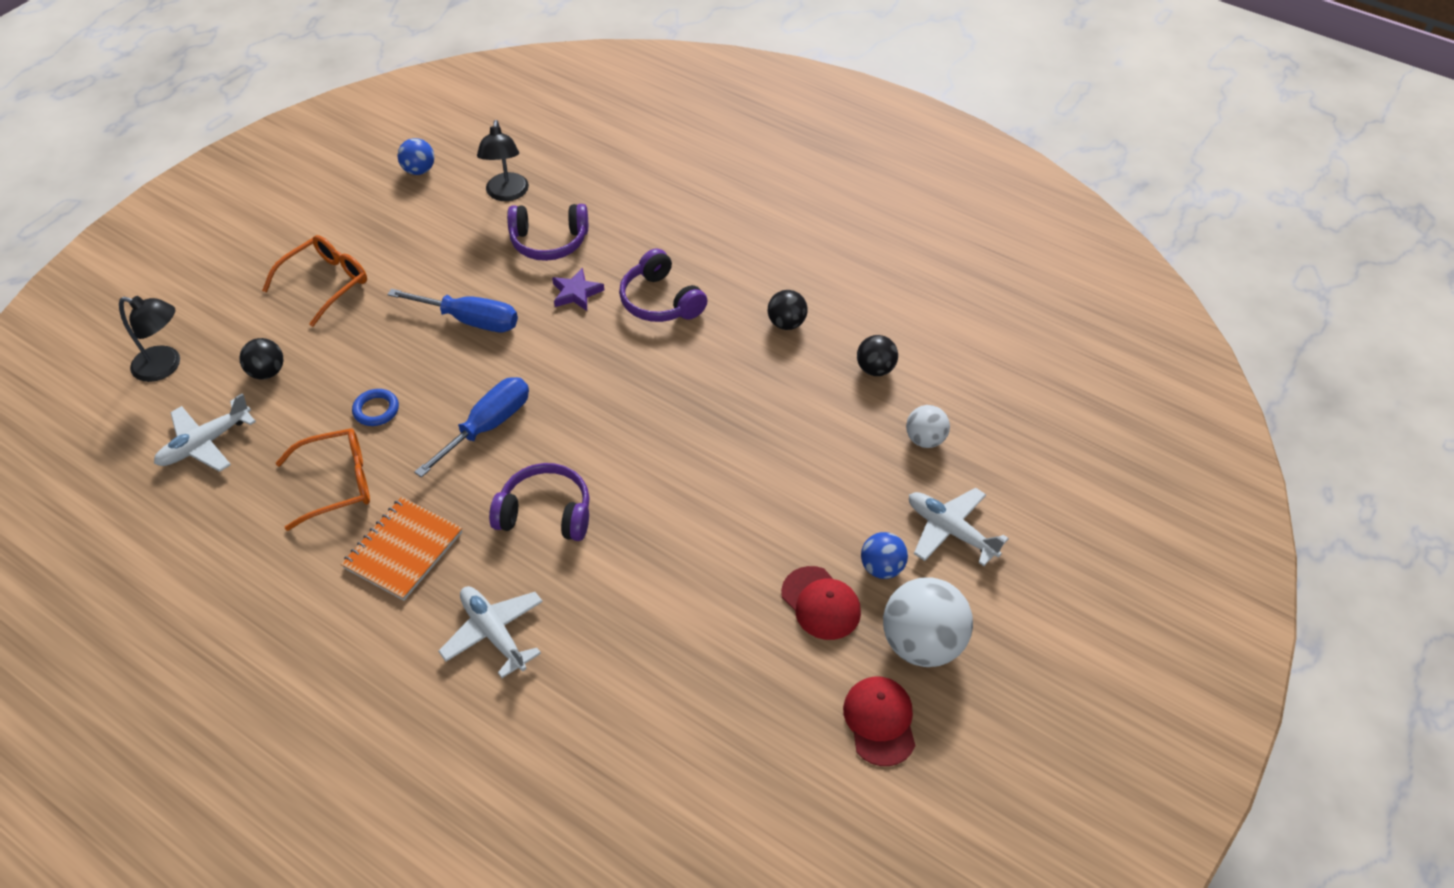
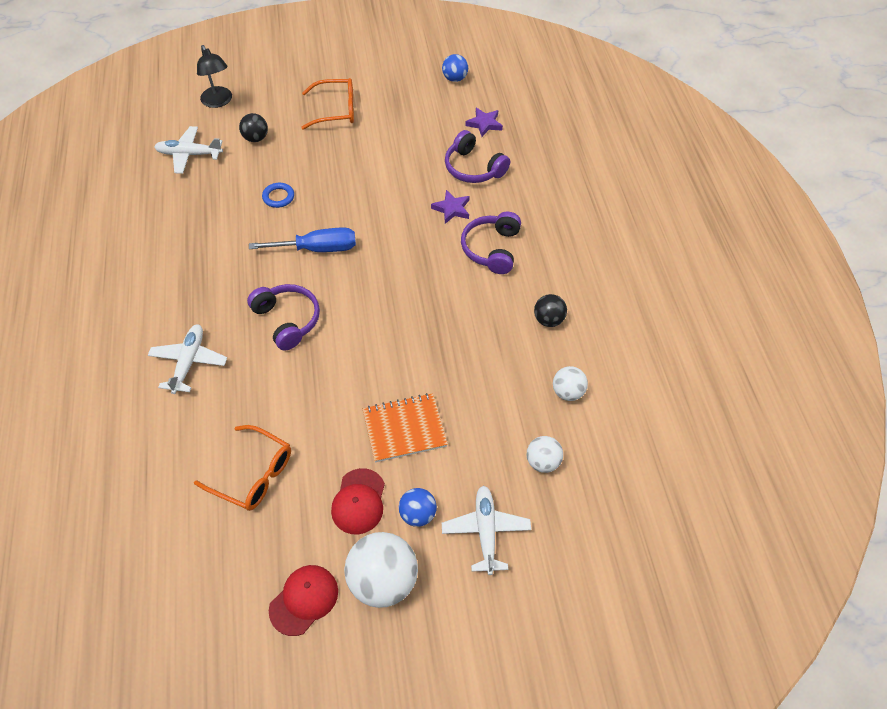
camera: 45 degrees right, 5 degrees up
orange glasses [276,428,370,531] -> orange glasses moved to [194,425,291,511]
orange notebook [341,497,462,601] -> orange notebook moved to [363,393,448,462]
blue screwdriver [387,289,518,332] -> none
black lamp [477,120,529,201] -> purple star [465,108,503,137]
black ball [857,335,898,376] -> white ball [553,366,588,401]

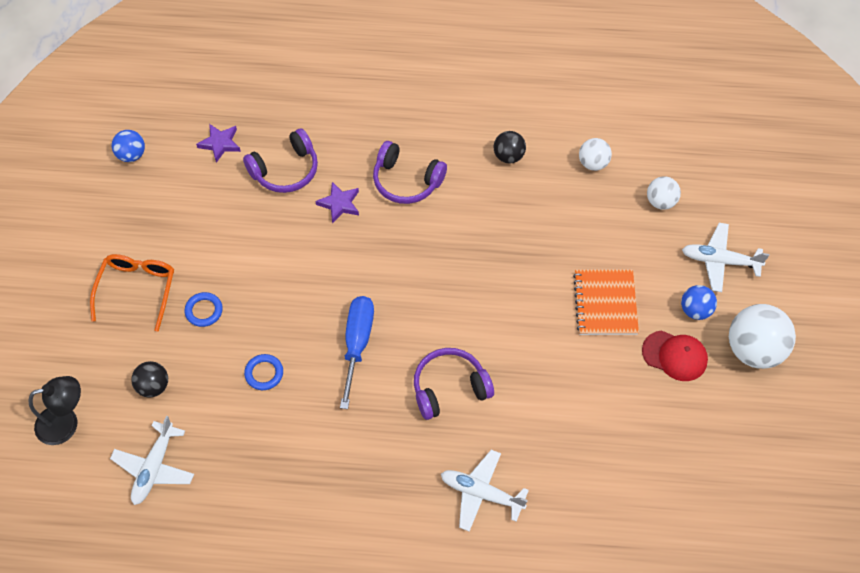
camera: 75 degrees left, 5 degrees up
orange glasses [194,425,291,511] -> none
red cap [269,565,338,636] -> none
none -> blue ring [184,292,223,327]

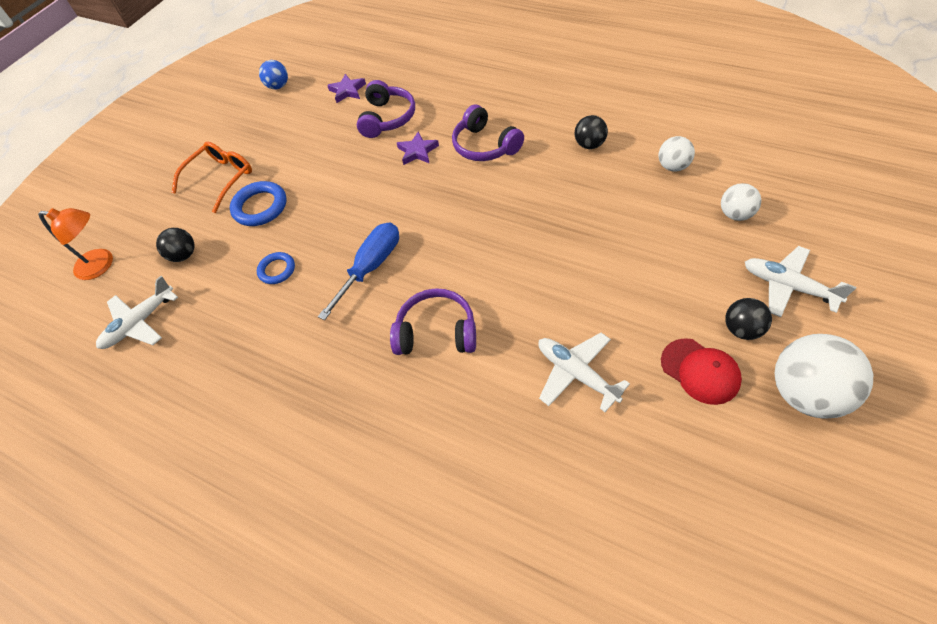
camera: 30 degrees right, 5 degrees down
black lamp [28,376,81,445] -> orange lamp [38,208,113,280]
blue ring [184,292,223,327] -> blue ring [230,181,286,226], size x1.61
purple headphones [243,128,318,193] -> purple headphones turned 75 degrees counterclockwise [357,80,415,138]
white plane [441,450,529,532] -> white plane moved to [538,333,630,412]
orange notebook [573,269,639,335] -> none
blue ball [681,285,717,320] -> black ball [725,298,772,340]

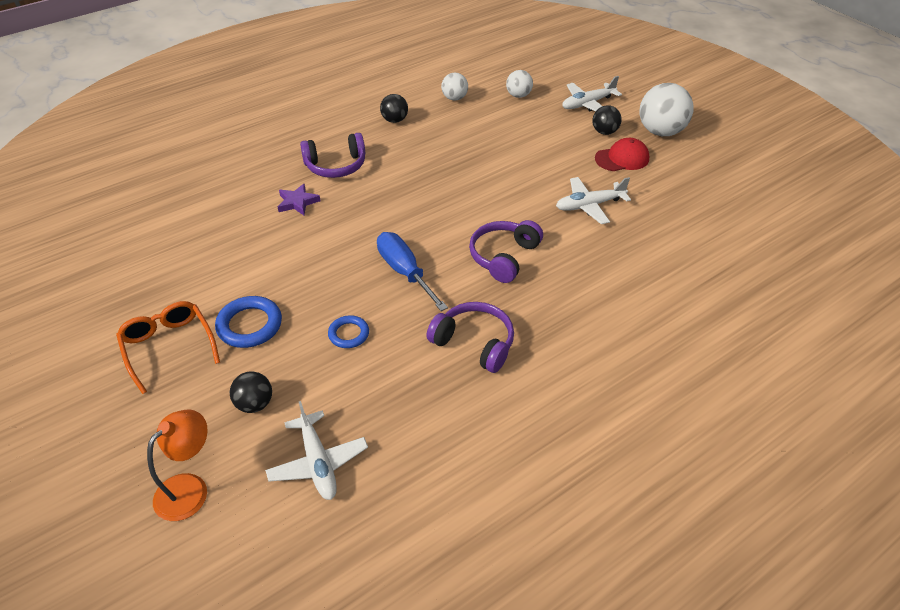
camera: 70 degrees left, 10 degrees down
blue ball [259,60,288,90] -> none
purple star [327,74,366,103] -> none
purple headphones [357,80,415,138] -> purple headphones moved to [426,302,514,373]

